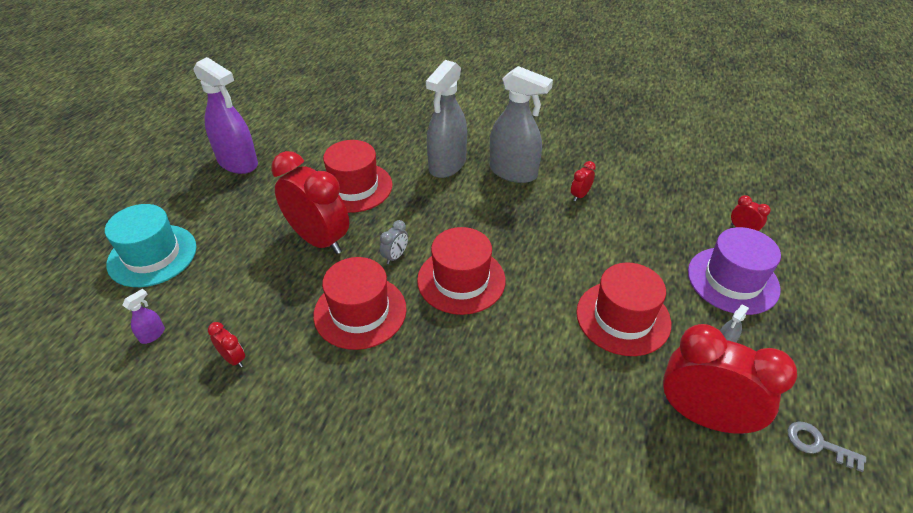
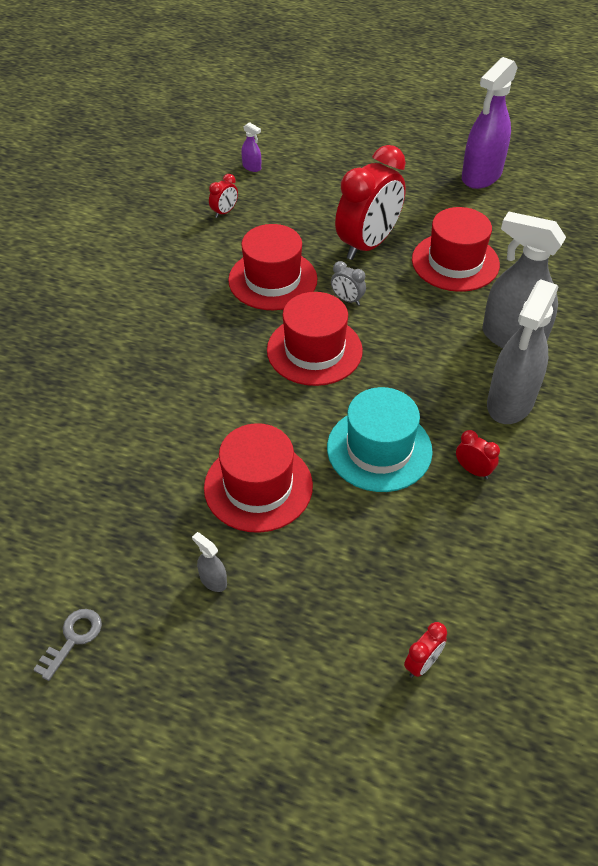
camera: 90 degrees right, 5 degrees up
turquoise hat [105,204,197,287] -> turquoise hat moved to [327,387,433,492]
red clock [663,324,797,434] -> none
purple hat [688,227,781,315] -> none

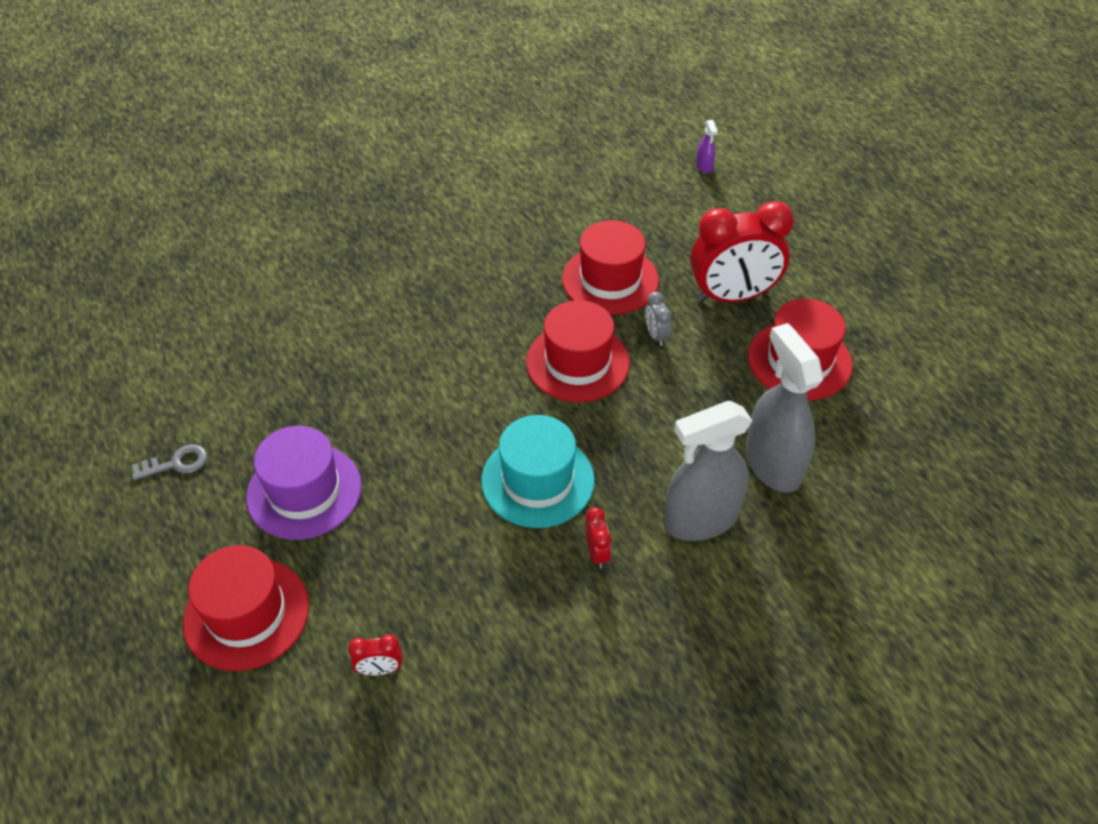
camera: 40 degrees right, 0 degrees up
grey spray bottle [192,532,227,592] -> purple hat [246,426,362,540]
red hat [204,423,313,533] -> red hat moved to [183,545,309,671]
red clock [209,174,238,218] -> none
purple spray bottle [462,57,518,189] -> none

